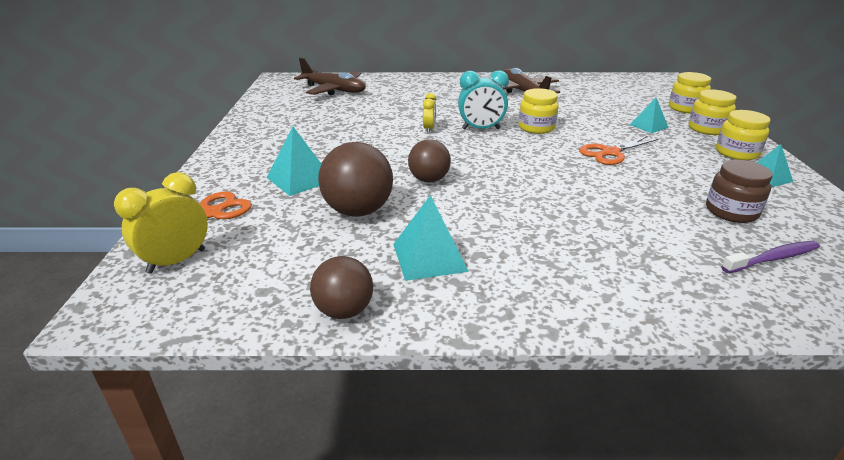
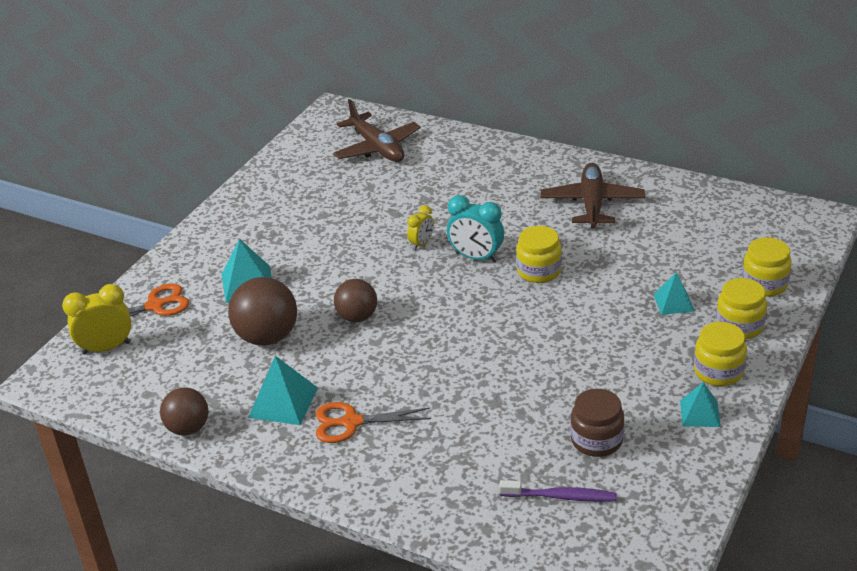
camera: 30 degrees right, 5 degrees up
orange scissors [579,136,658,165] -> orange scissors moved to [316,402,431,443]

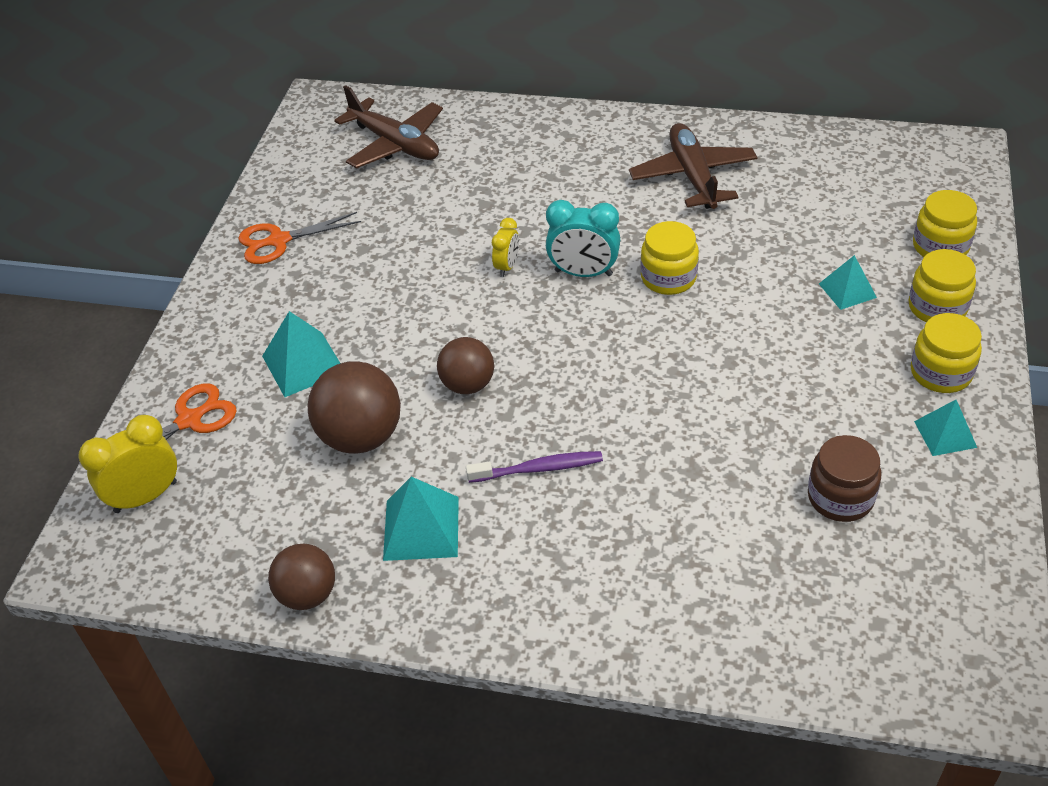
camera: 15 degrees left, 10 degrees up
orange scissors [316,402,431,443] -> orange scissors moved to [238,212,361,264]
purple toothbrush [499,480,617,502] -> purple toothbrush moved to [466,451,603,483]

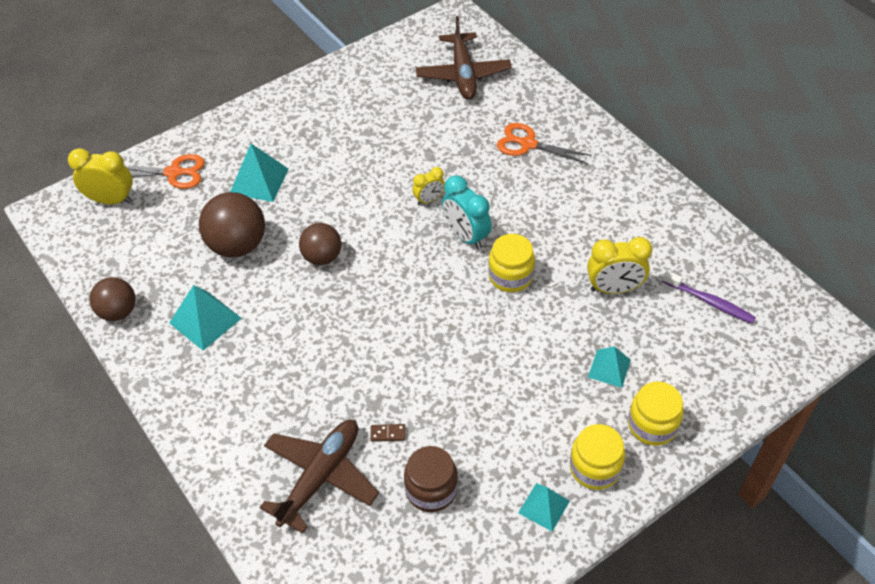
camera: 40 degrees right, 5 degrees up
orange scissors [238,212,361,264] -> orange scissors moved to [497,123,592,164]
purple toothbrush [466,451,603,483] -> purple toothbrush moved to [662,270,756,324]
brown plane [629,123,758,209] -> brown plane moved to [259,420,379,534]
yellow jar [913,190,977,257] -> none
none -> brown domino [371,424,406,442]
none -> yellow clock [587,237,652,294]

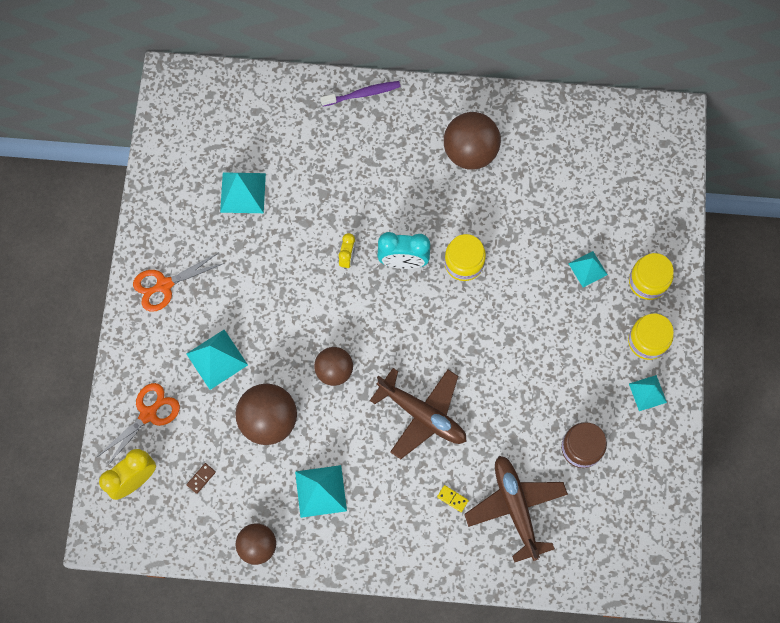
camera: 50 degrees left, 20 degrees up
brown domino [371,424,406,442] -> brown domino moved to [186,463,216,494]
brown plane [416,16,512,100] -> brown plane moved to [370,368,467,459]
orange scissors [497,123,592,164] -> orange scissors moved to [133,253,224,312]
yellow clock [587,237,652,294] -> none
purple toothbrush [662,270,756,324] -> purple toothbrush moved to [320,81,400,106]
none -> turquoise pyramid [220,172,266,213]
none -> yellow domino [437,485,469,512]
none -> brown ball [444,112,501,170]

